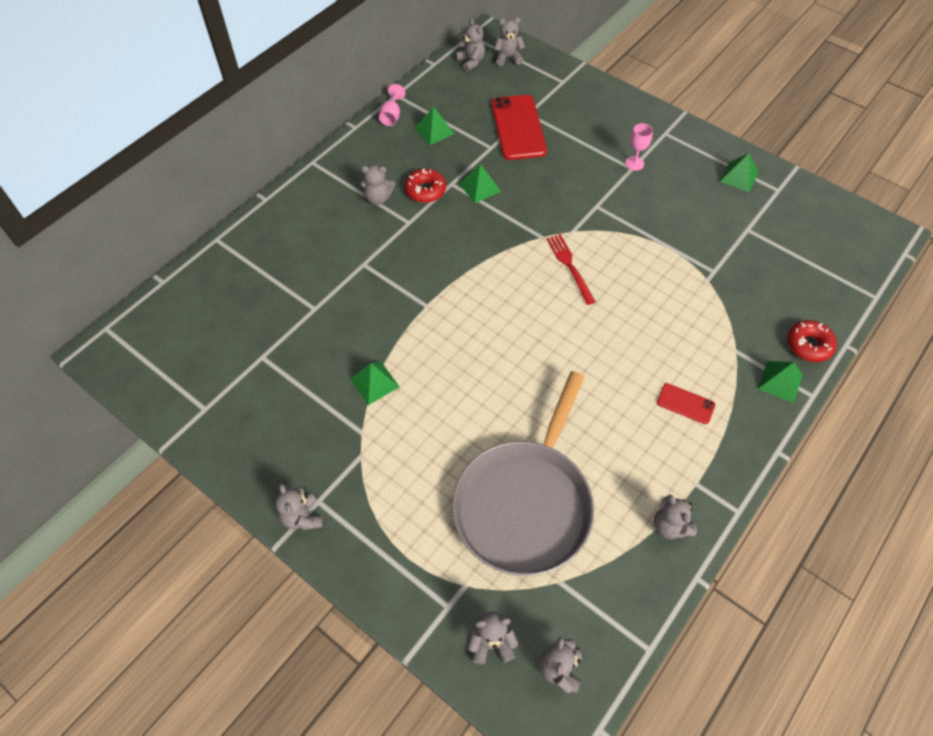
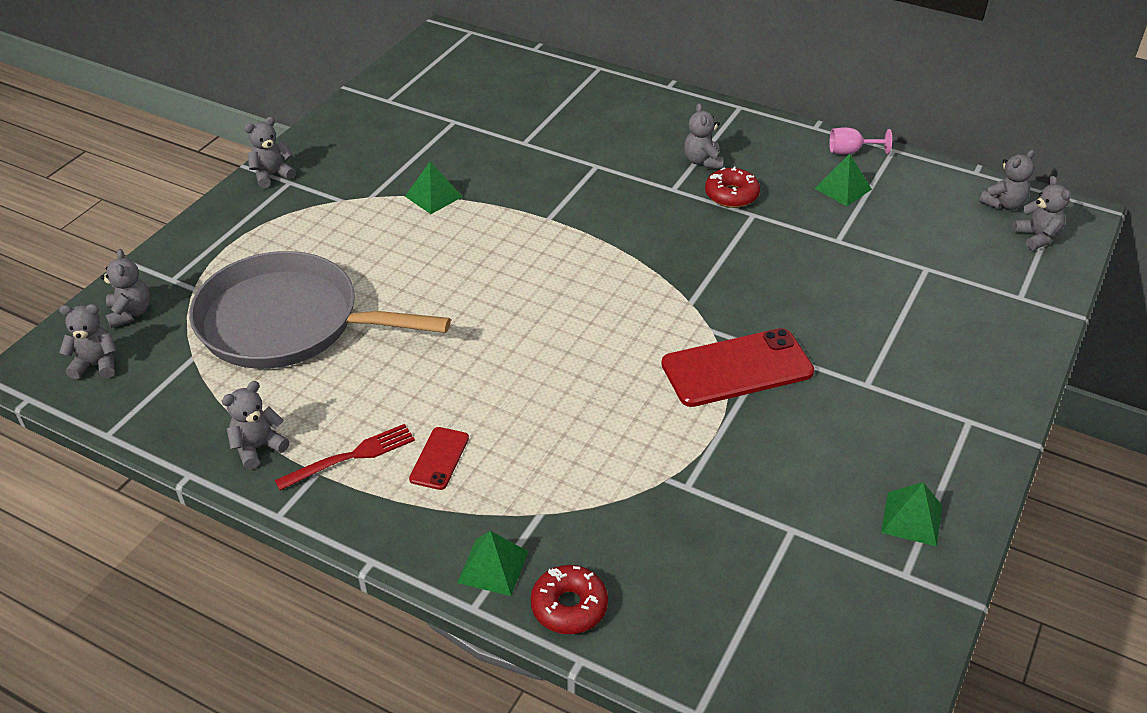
camera: 80 degrees right, 15 degrees down
green pyramid [459,164,501,203] -> none
red phone [491,95,547,160] -> red phone moved to [661,328,814,407]
red fork [546,234,596,305] -> red fork moved to [275,424,415,490]
pink goblet [625,123,653,171] -> none

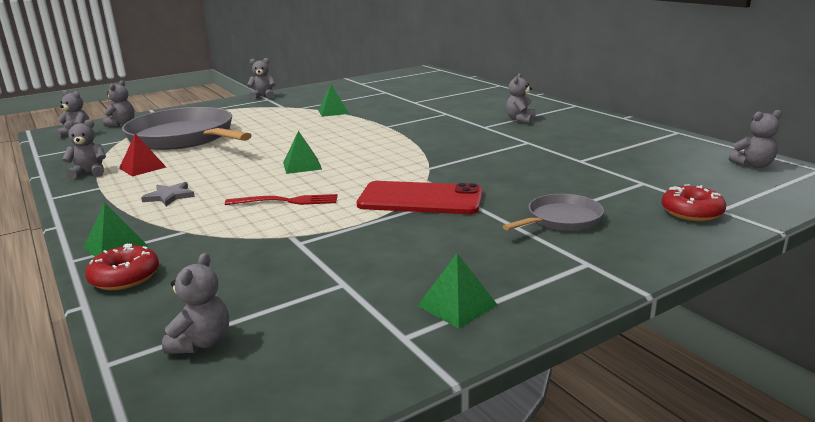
camera: 30 degrees right, 20 degrees down
red fork [275,424,415,490] -> red fork moved to [225,194,338,205]
red phone [409,427,469,490] -> grey star [141,182,195,206]
red donut [705,166,760,208] -> red donut moved to [661,184,726,221]
green pyramid [814,154,872,206] -> green pyramid moved to [283,131,322,174]
pink goblet [829,127,892,154] -> none
grey teddy bear [1012,176,1070,250] -> grey teddy bear moved to [162,253,229,354]
none -> red pyramid [119,133,166,176]
none -> grey pan [503,194,604,231]

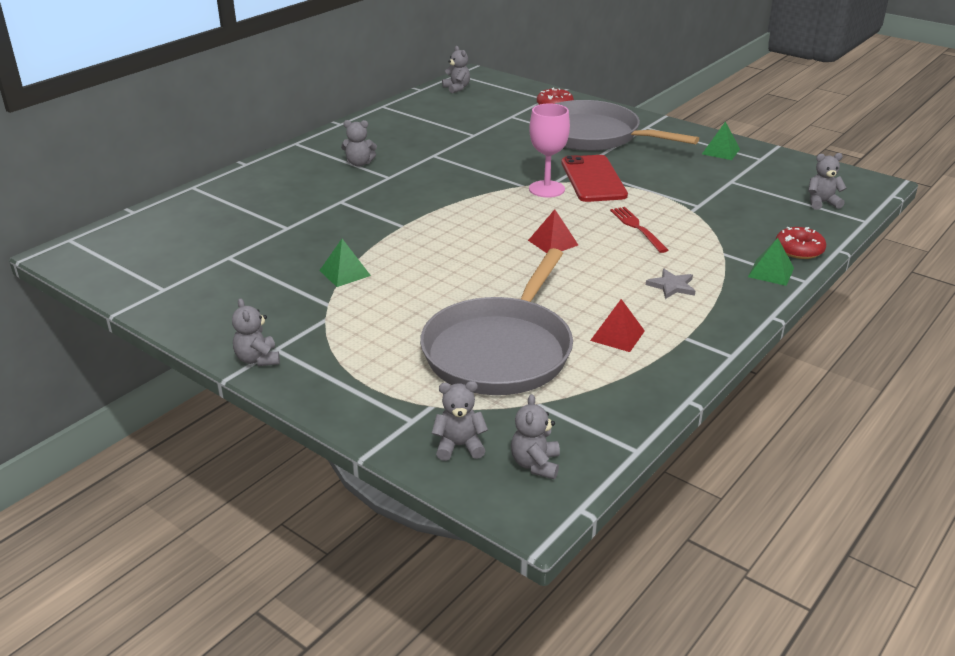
camera: 110 degrees left, 10 degrees up
grey teddy bear [62,119,106,179] -> none
green pyramid [283,131,322,174] -> red pyramid [528,209,578,253]
grey pan [503,194,604,231] -> grey pan [555,100,699,151], size x2.12
none -> pink goblet [529,103,570,197]

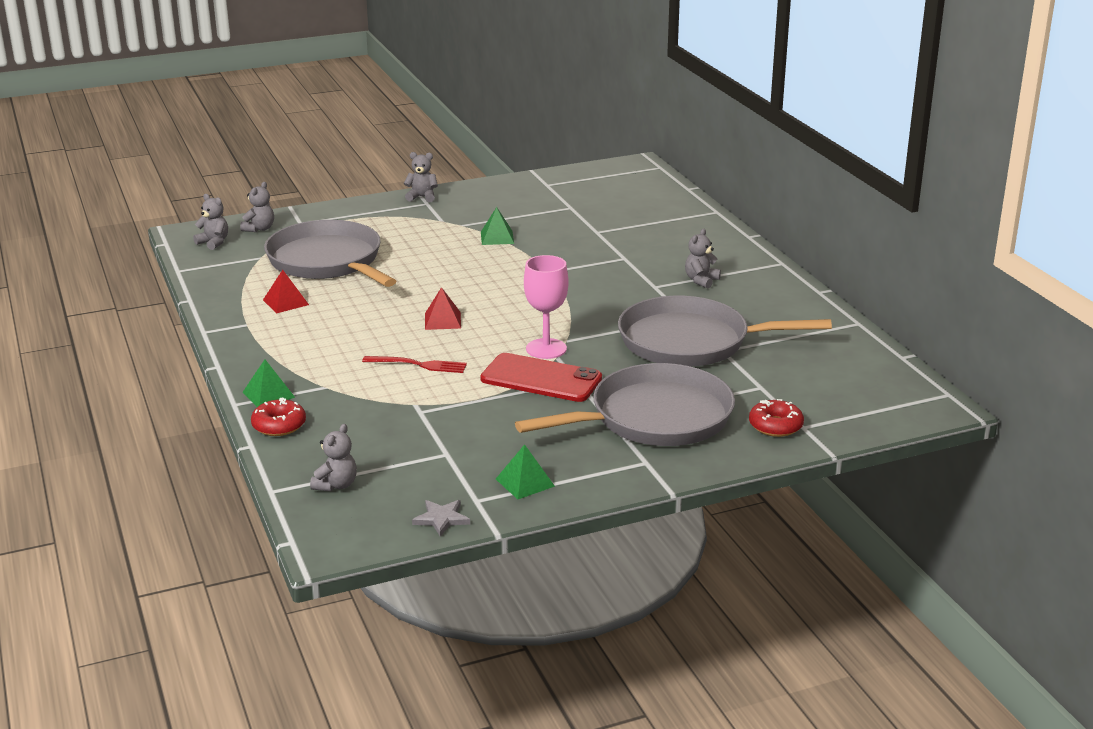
camera: 120 degrees right, 5 degrees down
grey teddy bear [442,46,470,93] -> none
grey star [646,269,695,299] -> grey star moved to [412,500,470,537]
none -> grey pan [618,296,832,367]

